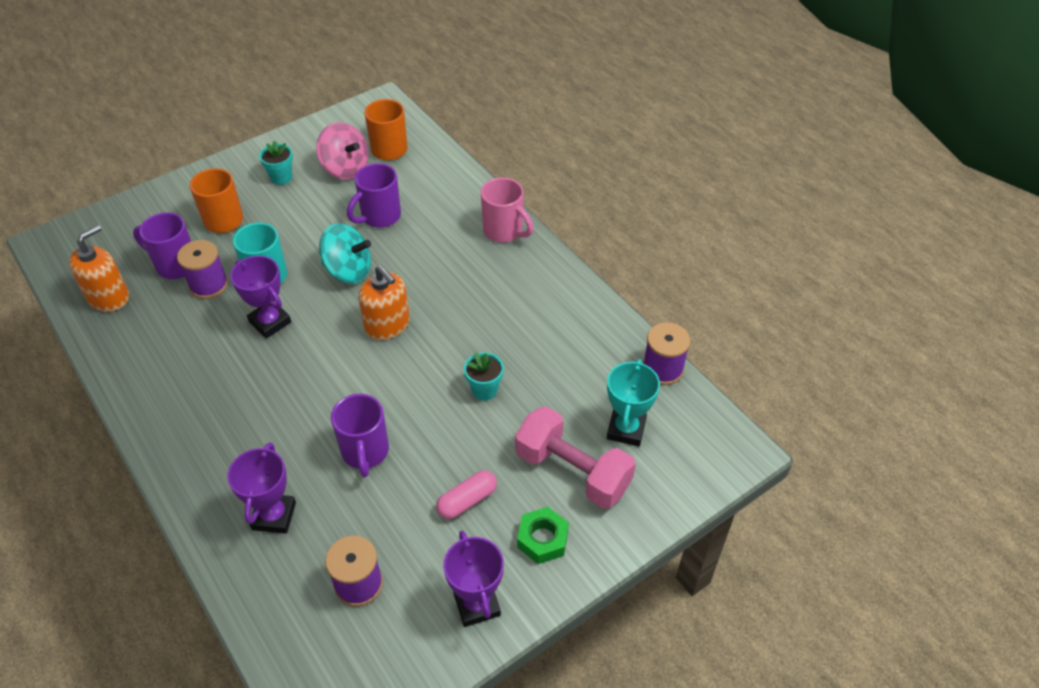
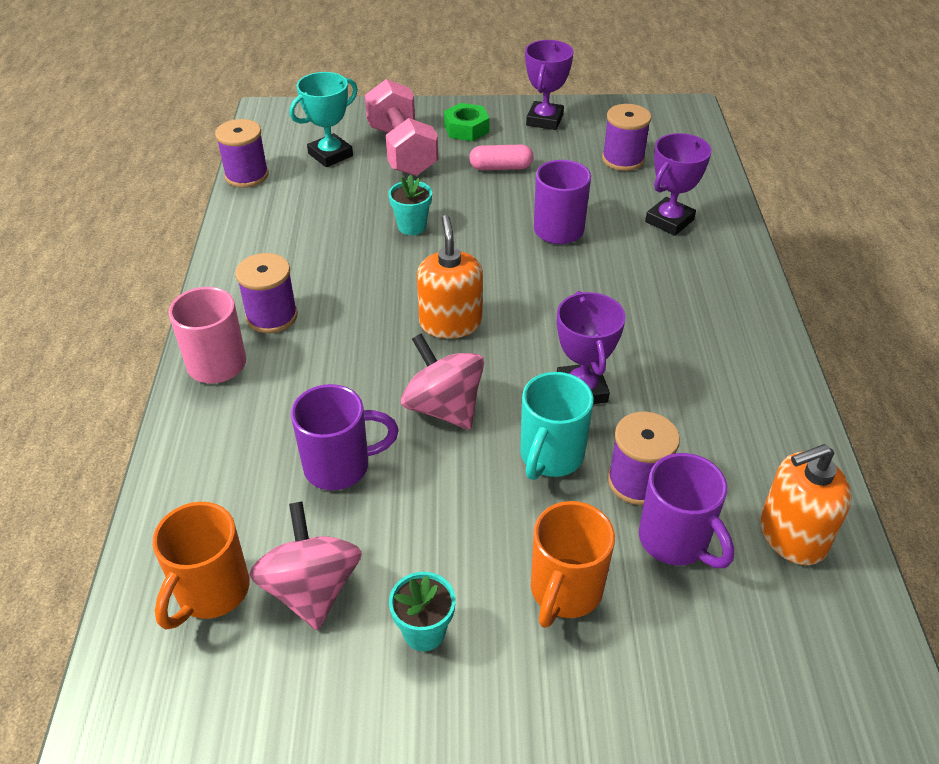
camera: 145 degrees left, 5 degrees down
turquoise spinning top [319,224,371,284] -> pink spinning top [401,333,484,430]
none -> purple spool [235,253,298,333]

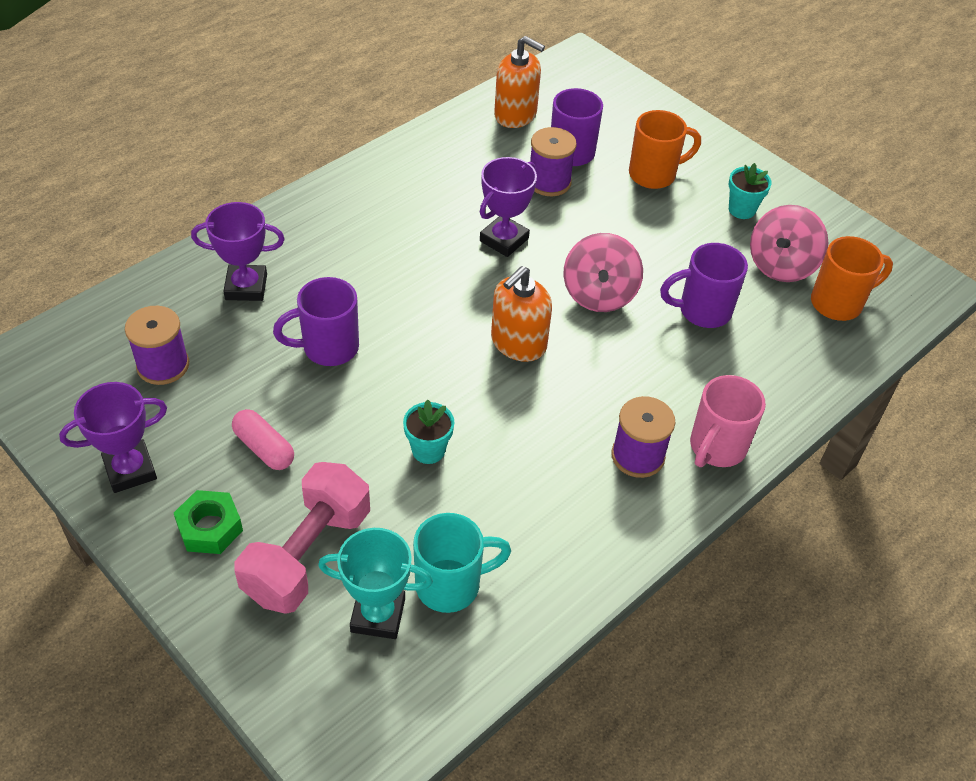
camera: 135 degrees left, 5 degrees up
purple spool [215,119,269,188] -> none
purple mug [291,384,399,490] -> purple mug turned 45 degrees counterclockwise [660,243,748,328]
turquoise mug [520,372,594,480] -> turquoise mug moved to [413,513,511,613]

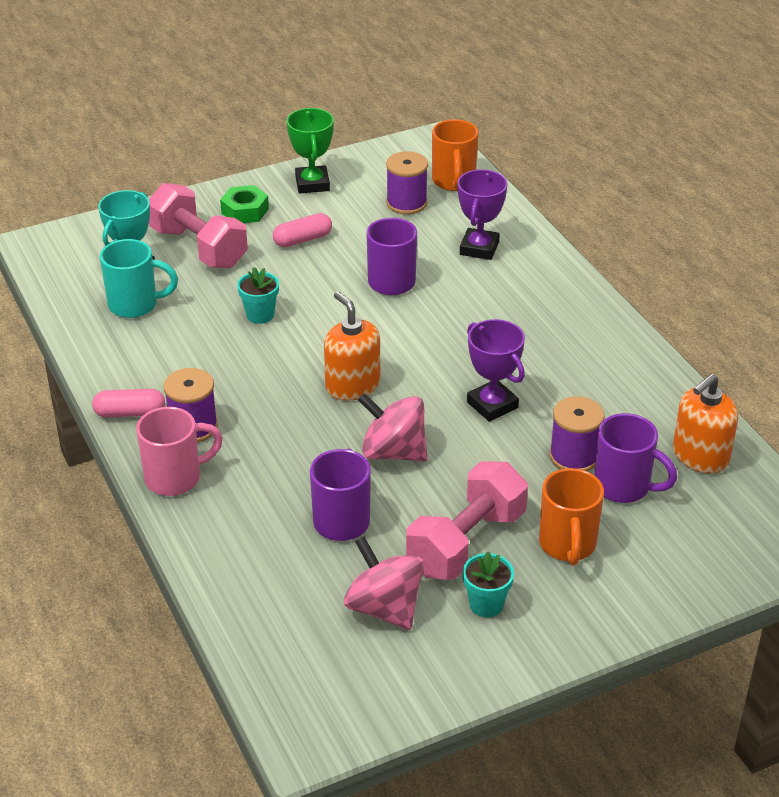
camera: 110 degrees right, 10 degrees down
purple trophy [59,382,167,493] -> green trophy [287,108,334,193]
turquoise mug [413,513,511,613] -> turquoise mug turned 90 degrees counterclockwise [100,239,178,318]
pink mug [690,375,766,467] -> pink mug turned 105 degrees clockwise [136,407,223,496]
orange mug [811,236,893,321] -> orange mug moved to [432,119,479,191]
none -> pink capsule [92,389,165,417]
none -> pink dumbbell [406,461,528,580]

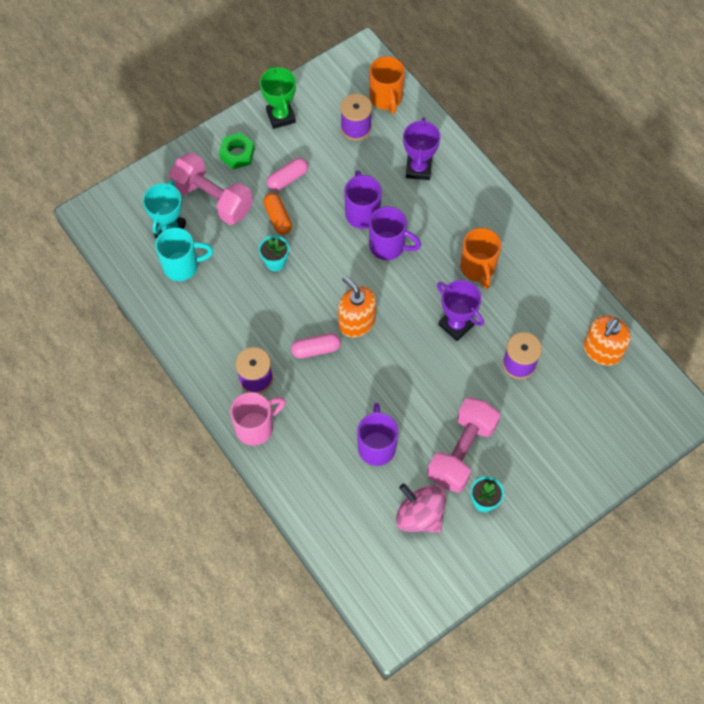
camera: 10 degrees left, 25 degrees up
pink capsule [92,389,165,417] -> pink capsule moved to [291,333,341,358]
pink spinning top [358,393,428,462] -> none
orange mug [539,468,604,566] -> orange mug moved to [460,228,501,289]
purple mug [594,413,677,503] -> purple mug moved to [369,207,421,260]
none -> orange capsule [263,193,292,235]

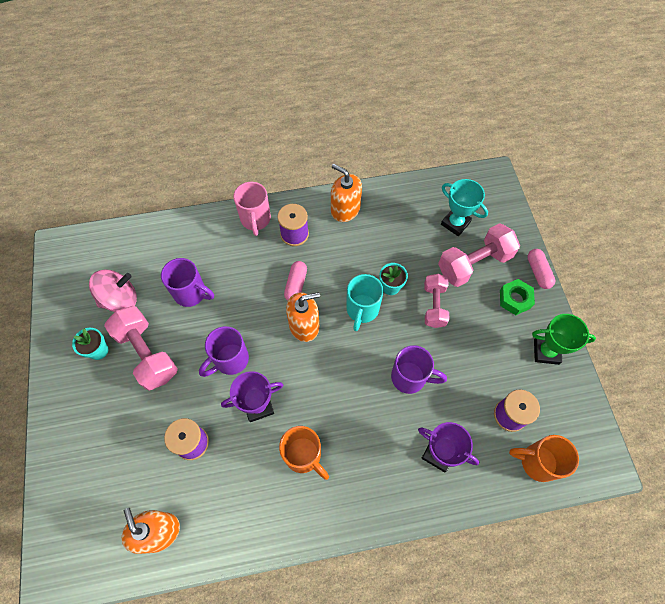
camera: 115 degrees right, 0 degrees up
turquoise mug [155,227,213,281] -> turquoise mug moved to [346,274,384,331]
orange capsule [263,193,292,235] -> pink dumbbell [424,274,449,328]
pink capsule [267,158,308,191] -> pink capsule moved to [527,249,555,289]
purple mug [369,207,421,260] -> purple mug moved to [199,326,249,377]
orange mug [460,228,501,289] -> orange mug turned 150 degrees counterclockwise [279,426,329,480]
none -> orange soap dispenser [331,164,362,222]

